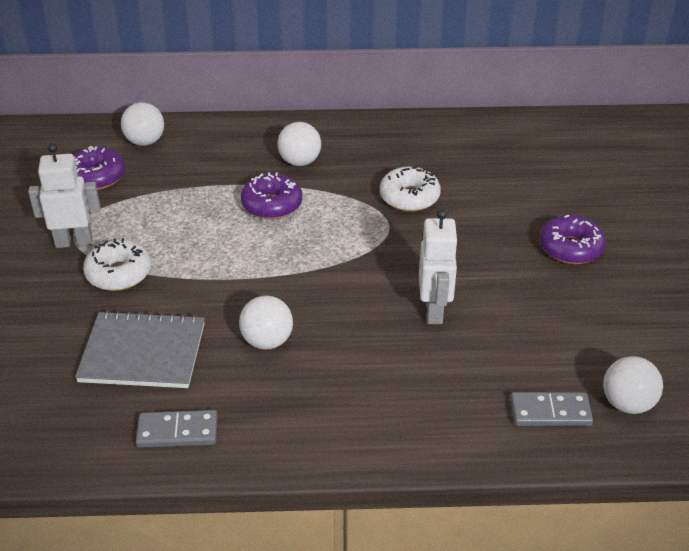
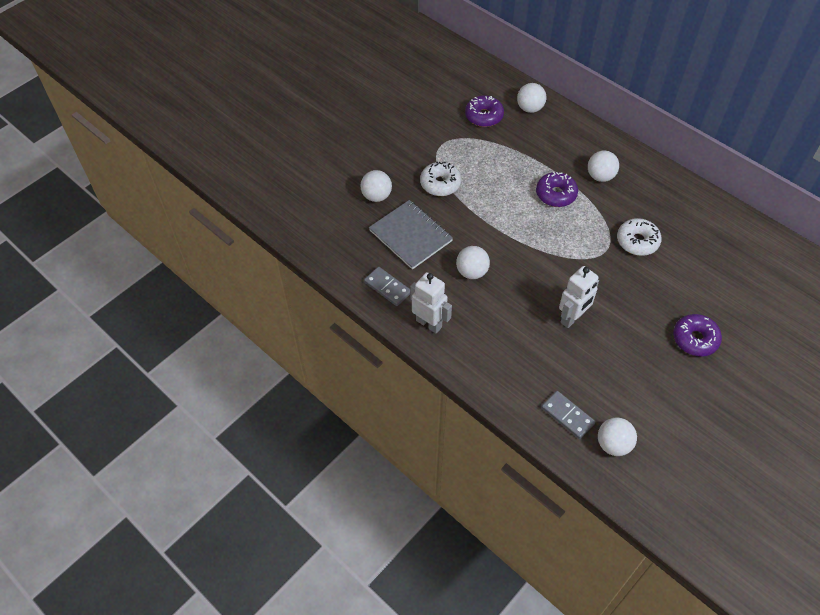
camera: 45 degrees right, 15 degrees up
white robot [28,143,101,248] -> white robot moved to [410,272,452,334]
none -> white ball [360,170,392,202]

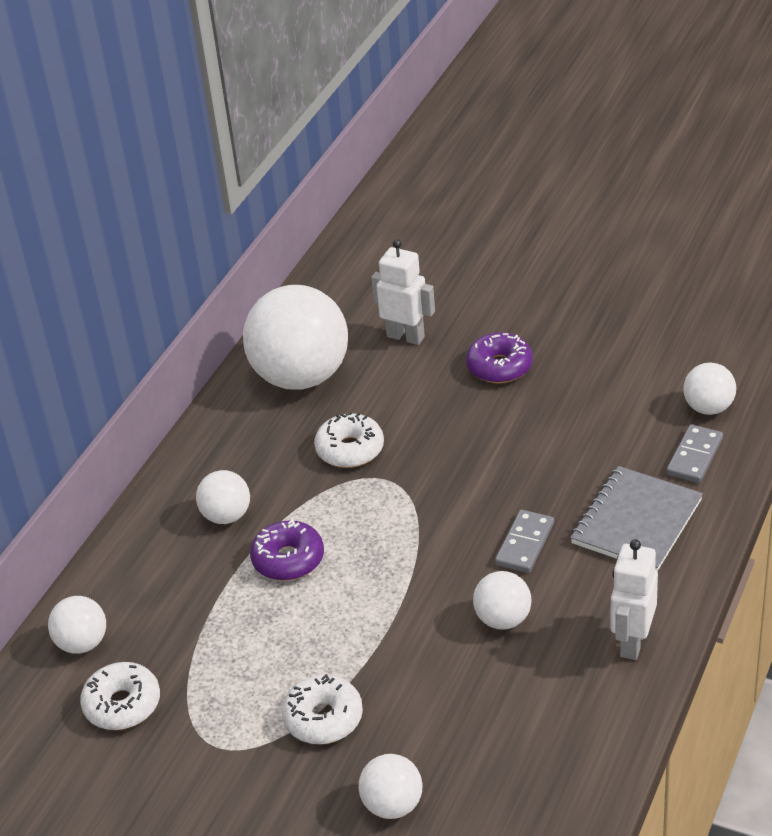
camera: 105 degrees left, 15 degrees down
grey domino [364,267,410,306] -> grey domino moved to [495,510,554,573]
grey notebook [369,200,453,270] -> grey notebook moved to [570,466,703,571]
purple donut [465,96,504,127] -> white donut [80,662,160,730]
white robot [559,266,599,328] -> white robot moved to [371,239,435,345]
none -> white ball [243,285,348,390]

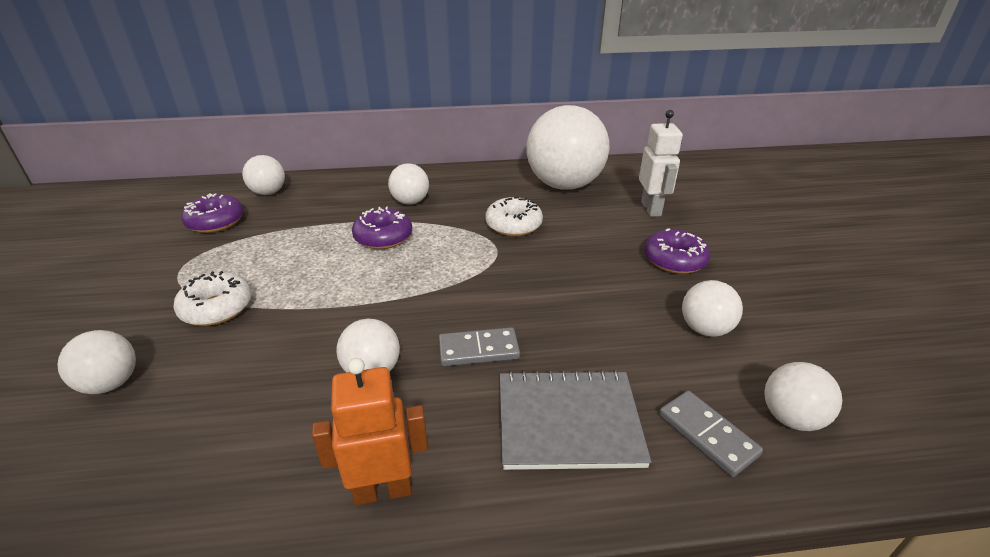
camera: 55 degrees right, 5 degrees down
white donut [80,662,160,730] -> purple donut [181,194,244,233]
white robot [610,539,658,660] -> orange robot [312,358,428,505]
grey domino [666,424,723,483] -> grey domino turned 60 degrees clockwise [659,391,763,477]
none -> white ball [682,280,743,337]

